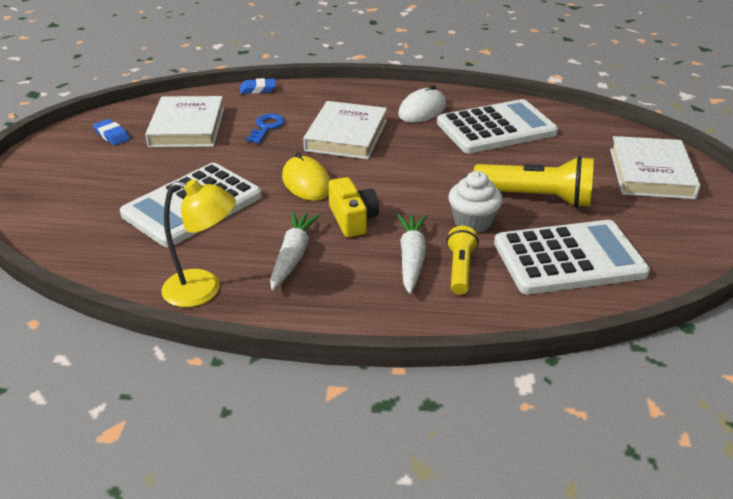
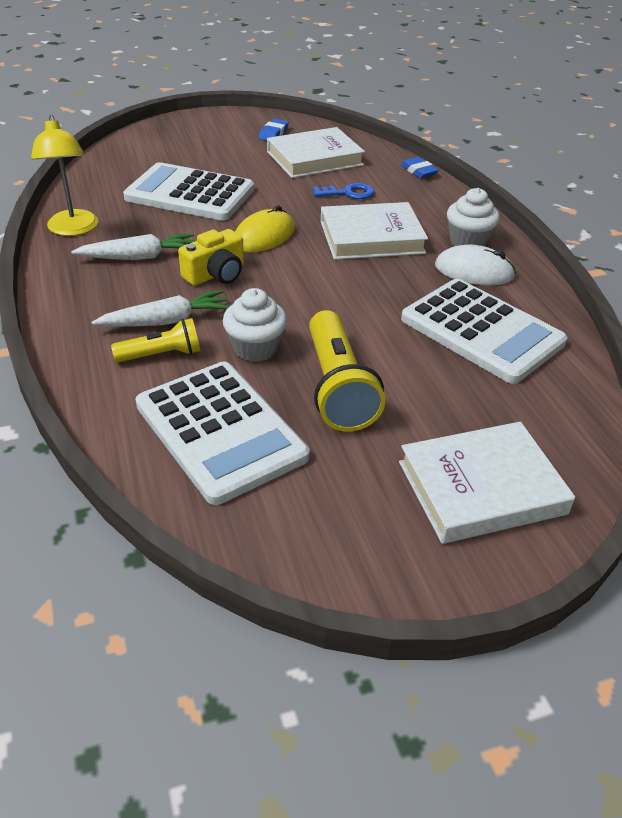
camera: 65 degrees right, 5 degrees up
none -> white cupcake [447,188,500,246]

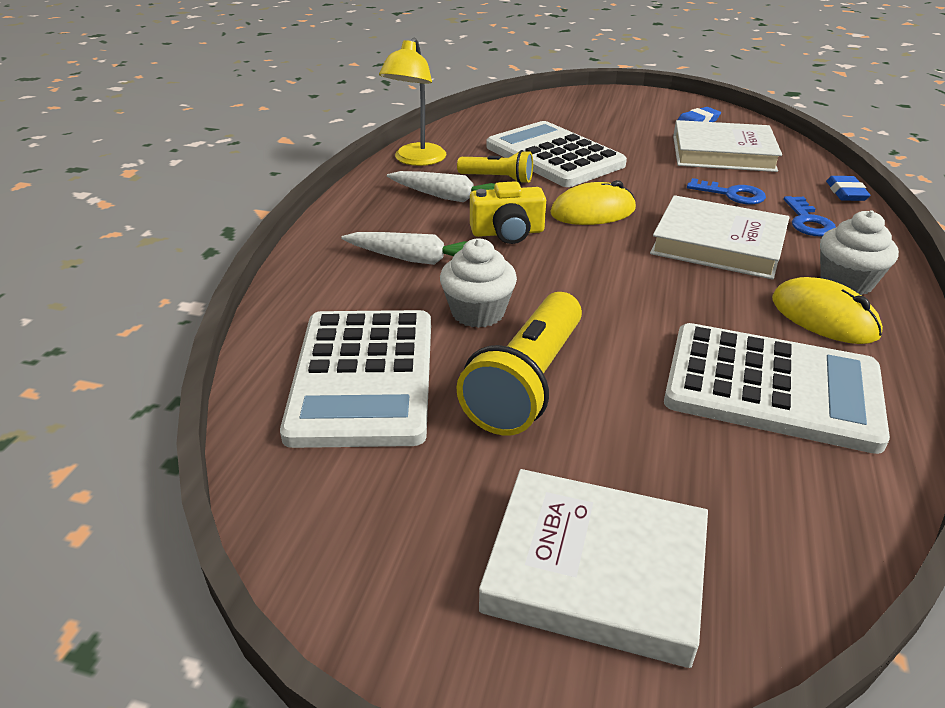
camera: 35 degrees right, 5 degrees down
yellow flashlight [111,318,200,362] -> yellow flashlight moved to [457,150,533,184]
white calculator [401,279,568,384] -> white calculator turned 60 degrees counterclockwise [664,323,890,454]
white mouse [435,245,516,285] -> yellow mouse [772,277,883,344]
none -> blue key [784,196,836,236]

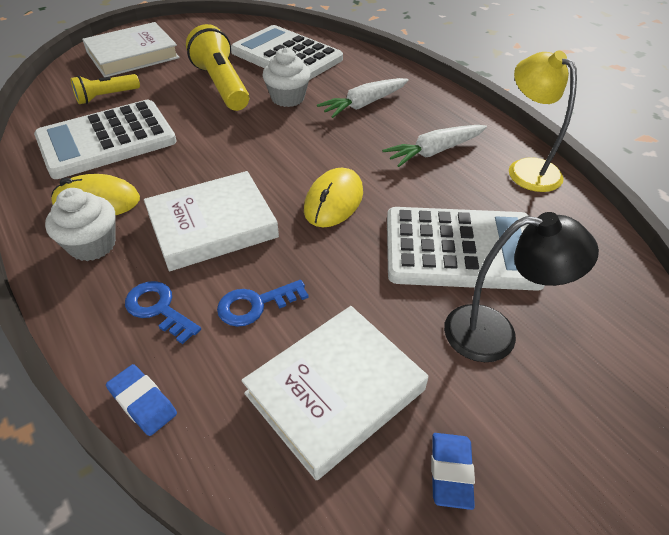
camera: 130 degrees right, 10 degrees up
yellow flashlight [457,150,533,184] -> yellow flashlight moved to [70,74,140,104]
yellow camera [470,181,546,244] -> none
none -> black lamp [444,212,599,362]

